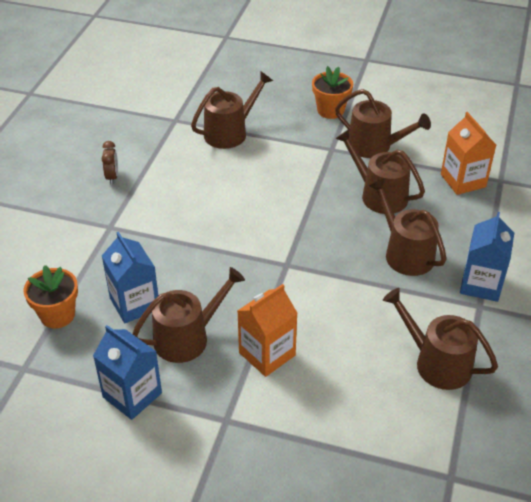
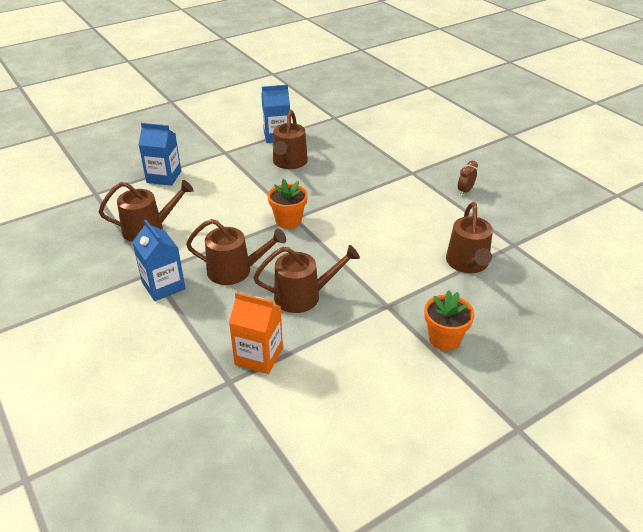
camera: 130 degrees right, 5 degrees down
orange flower pot [23,265,78,328] -> orange flower pot moved to [268,179,308,229]
brown clock [102,141,118,184] -> brown clock turned 90 degrees clockwise [458,161,478,195]
blue carton [102,232,158,323] -> blue carton moved to [139,123,181,186]
orange carton [238,284,298,377] -> none
brown watering can [335,89,431,158] -> none

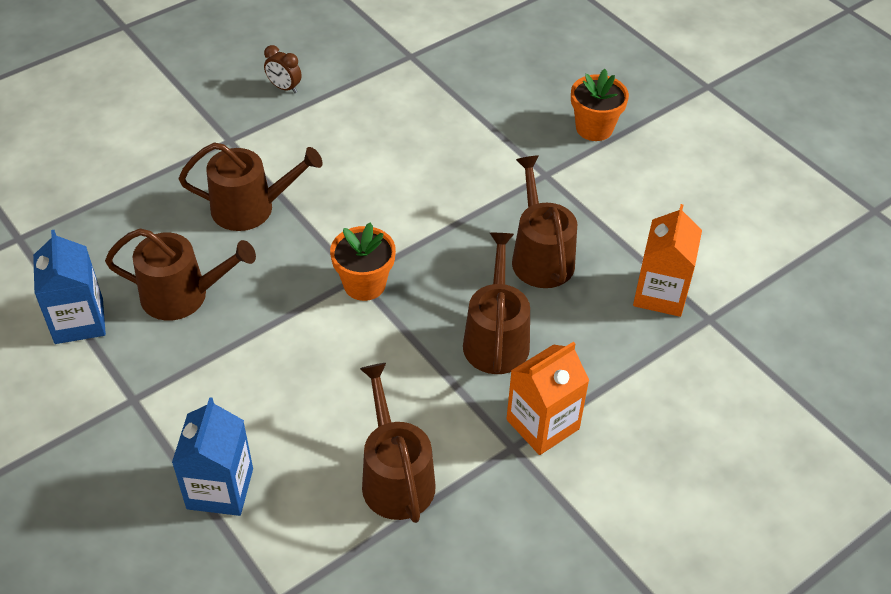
camera: 95 degrees left, 10 degrees up
blue carton [132,220,185,301] -> orange carton [506,342,590,455]
brown watering can [446,202,493,273] -> brown watering can moved to [179,143,323,231]

